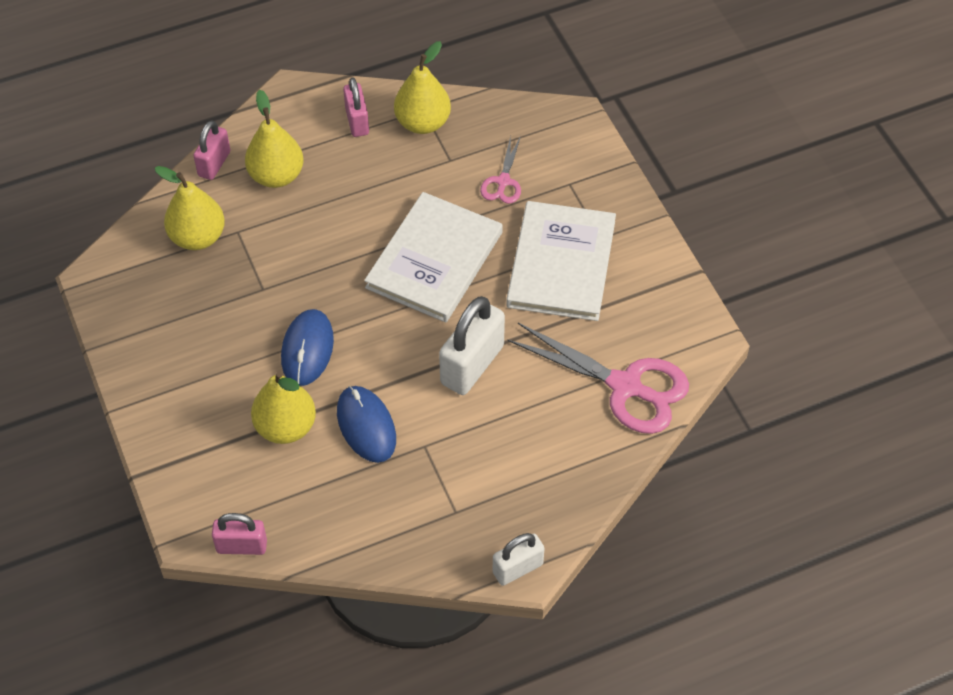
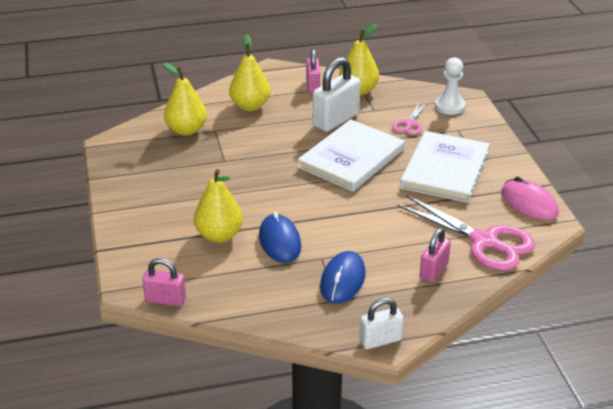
camera: 10 degrees right, 20 degrees down
pink padlock [193,120,230,180] -> pink padlock moved to [420,228,451,283]
blue mouse [281,309,334,386] -> blue mouse moved to [320,251,366,304]
white padlock [439,296,505,395] -> white padlock moved to [313,57,360,132]
none -> white pawn [435,57,465,115]
none -> pink mouse [501,177,559,220]

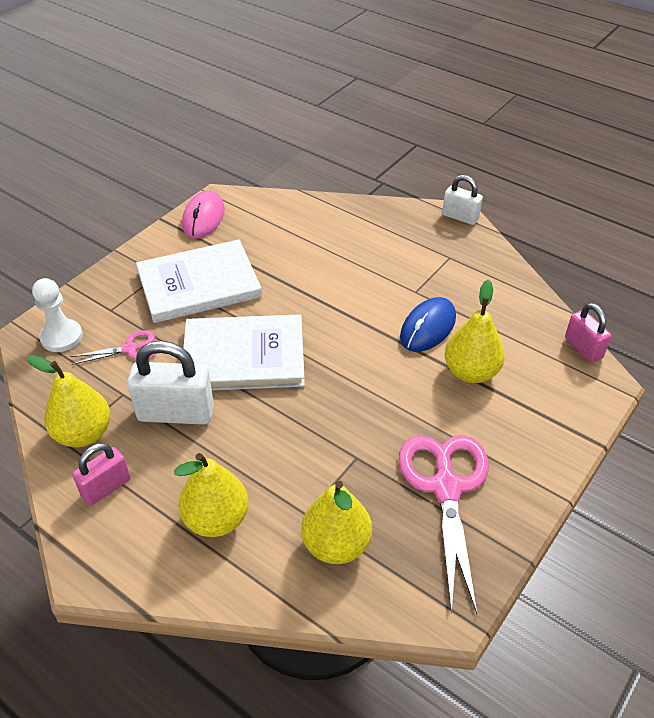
camera: 130 degrees left, 10 degrees up
blue mouse [320,251,366,304] -> none
pink scissors [397,196,535,270] -> pink scissors moved to [399,435,489,614]
pink padlock [420,228,451,283] -> none

